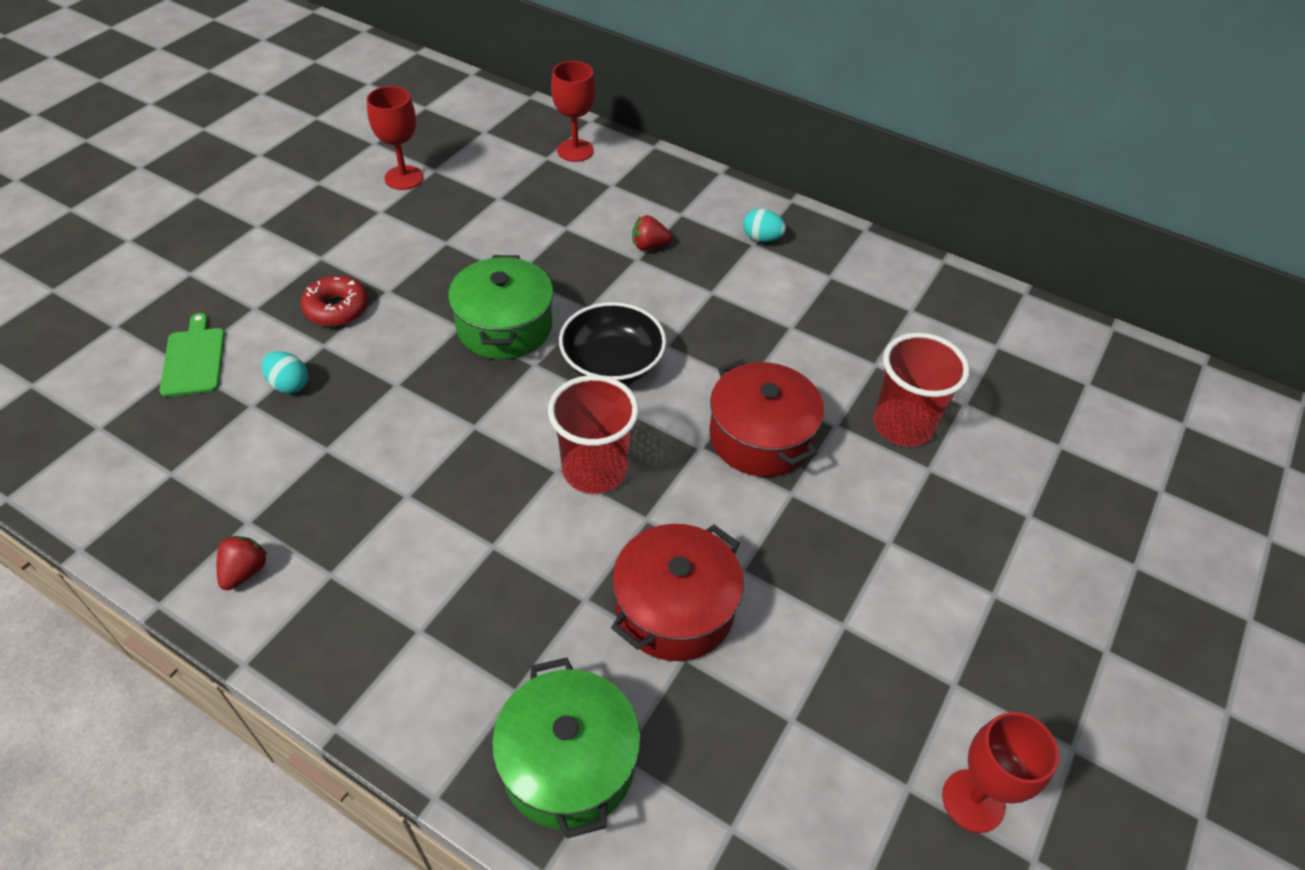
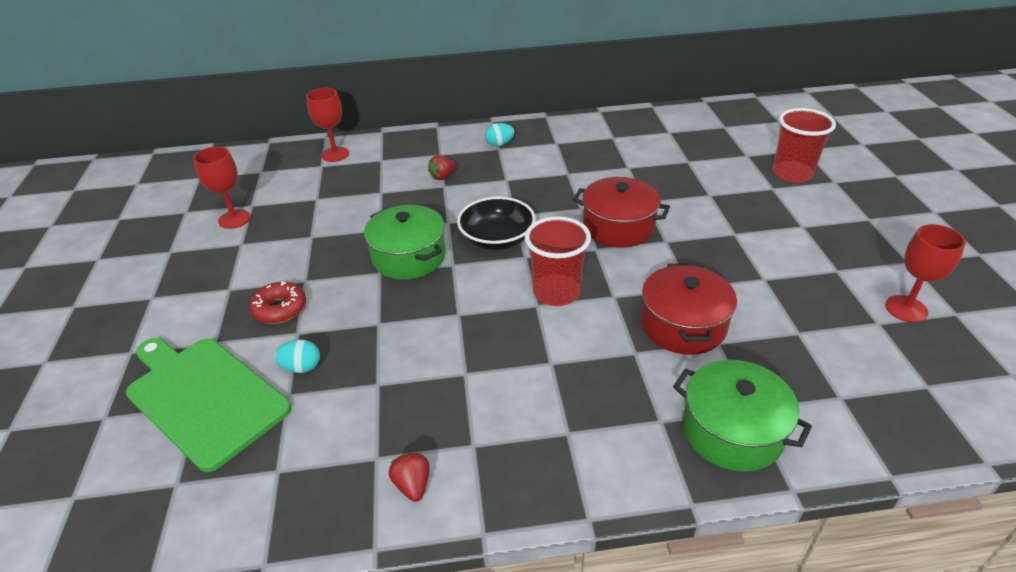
camera: 35 degrees left, 10 degrees down
green cutting board [159,313,225,397] -> green cutting board [126,338,291,472], size x1.99
red cup [873,333,970,447] -> red cup moved to [773,108,836,183]

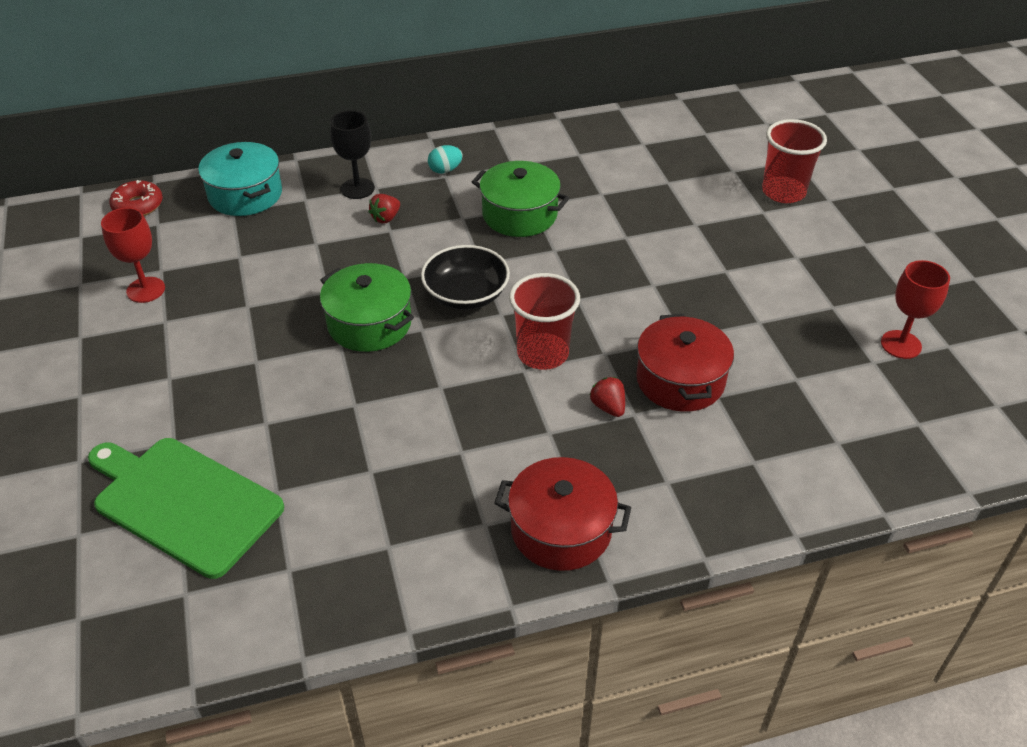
camera: 10 degrees left, 5 degrees up
red donut [249,281,306,324] -> red donut moved to [109,180,163,216]
turquoise egg [274,340,320,373] -> none
red goblet [306,88,349,162] -> turquoise pot [198,142,282,216]
red strawberry [389,452,430,502] -> red strawberry moved to [590,377,625,417]
red pot [573,177,670,248] -> red pot moved to [494,457,631,571]
green pot [673,360,812,472] -> green pot moved to [472,161,569,237]
none -> black goblet [330,110,375,199]

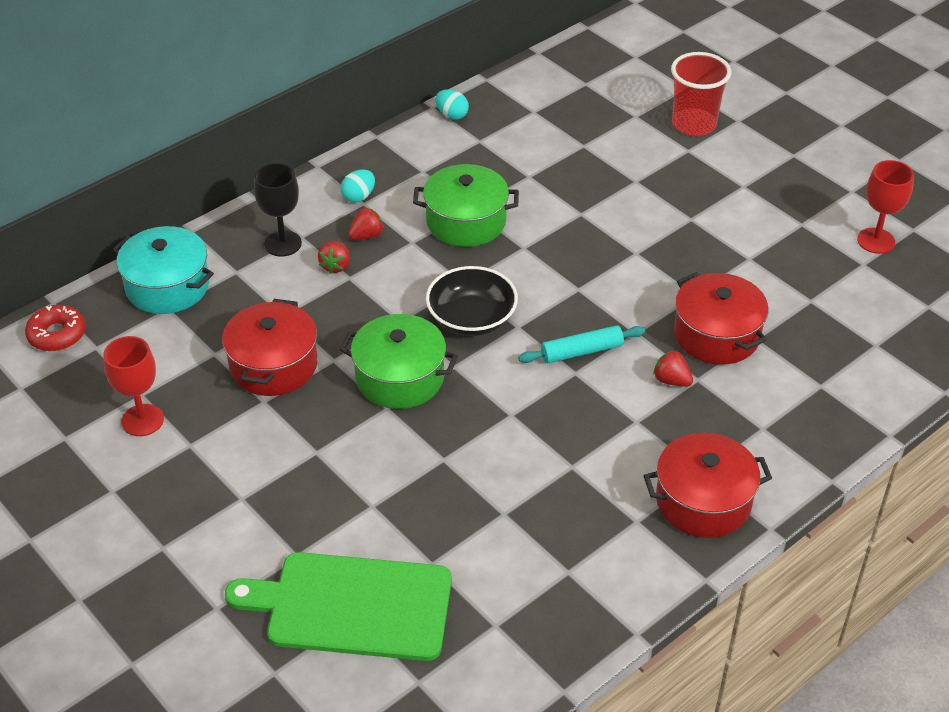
camera: 25 degrees left, 0 degrees up
red cup [509,273,580,370] -> turquoise rolling pin [518,325,646,363]
none -> red pot [222,299,318,396]
none -> red strawberry [348,208,384,240]
none -> turquoise egg [435,89,469,120]

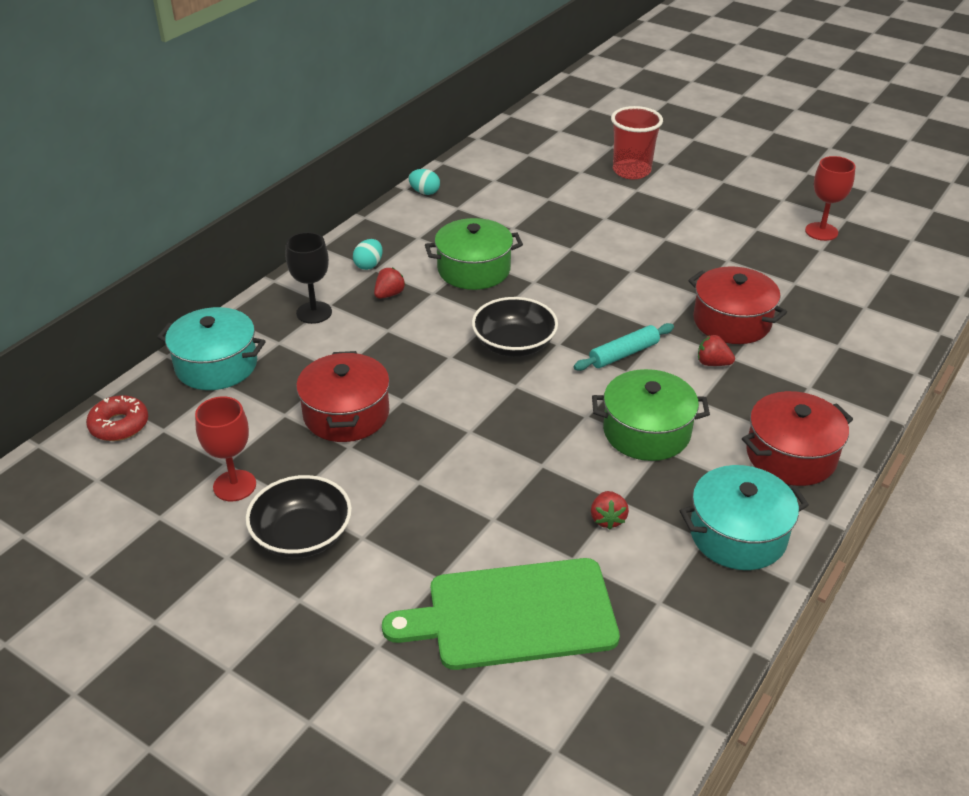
camera: 15 degrees left, 5 degrees down
red strawberry [318,242,350,274] -> red strawberry moved to [591,491,629,530]
green pot [340,314,458,409] -> green pot moved to [592,369,710,461]
none -> black bowl [246,475,352,558]
none -> turquoise pot [680,465,809,570]

